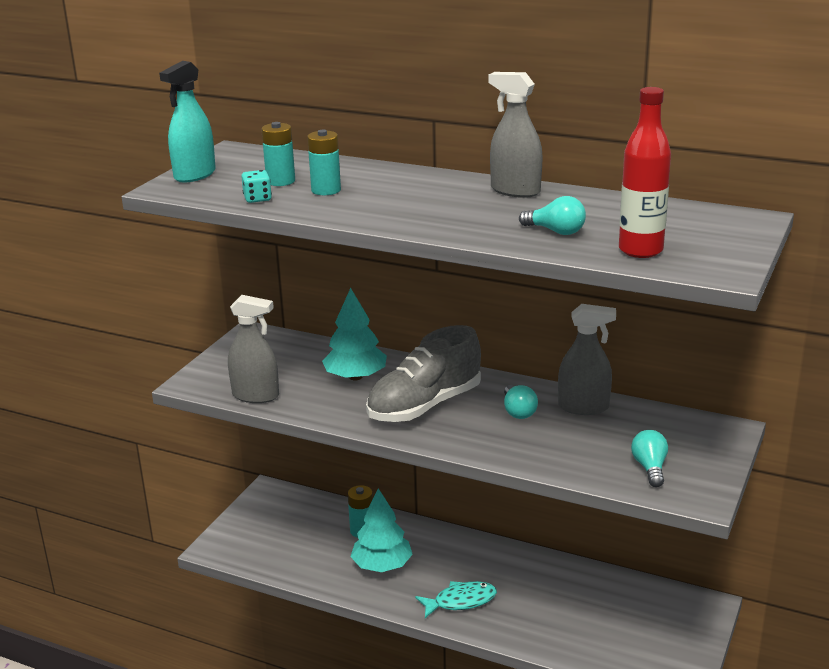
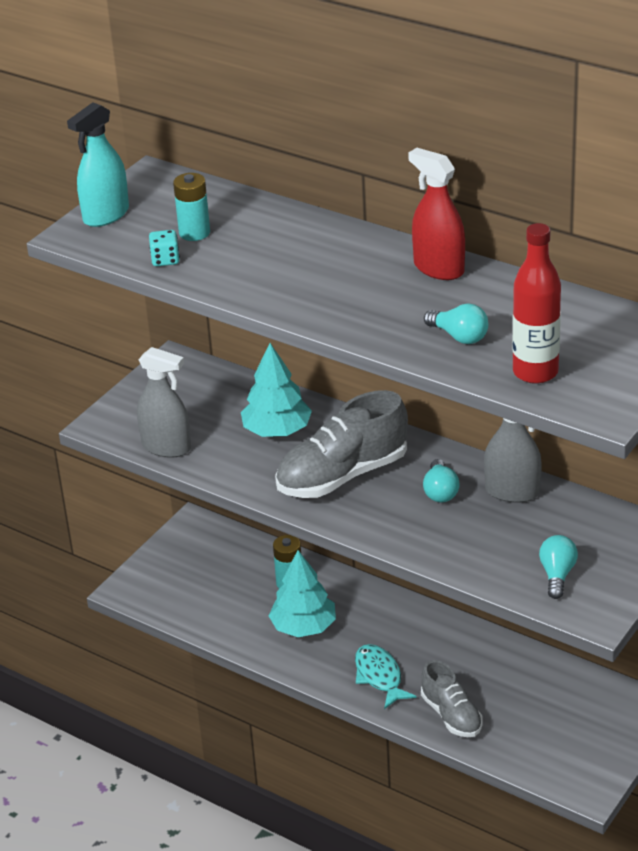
camera: 10 degrees right, 10 degrees up
turquoise battery [307,130,341,195] -> none
turquoise fish [415,581,497,618] -> turquoise fish turned 105 degrees counterclockwise [355,644,417,709]
grey spray bottle [488,72,543,198] -> red spray bottle [408,148,465,280]
none -> grey shoe [421,660,483,737]

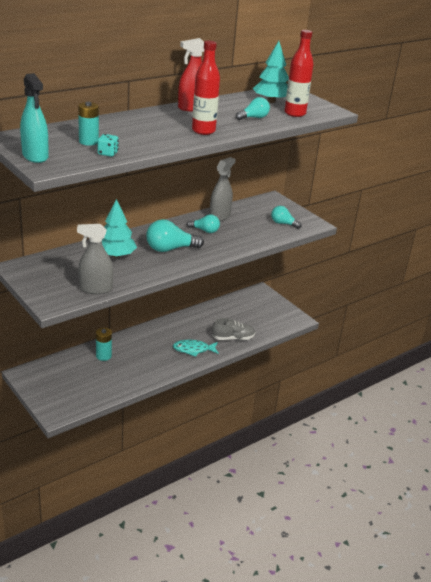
camera: 75 degrees left, 5 degrees down
grey spray bottle [137,347,191,458] -> grey spray bottle turned 135 degrees counterclockwise [77,224,113,294]
turquoise tree [268,550,336,637] -> turquoise tree moved to [253,41,289,103]
grey shoe [275,390,408,498] -> turquoise light bulb [146,219,204,252]
none -> red bottle [192,41,220,135]

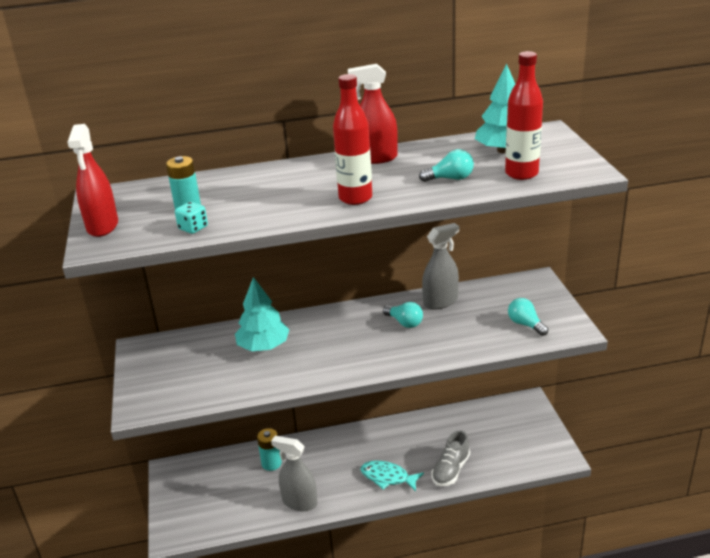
camera: 30 degrees right, 0 degrees up
turquoise spray bottle [20,73,49,163] -> red spray bottle [67,124,118,237]
grey spray bottle [77,224,113,294] -> grey spray bottle moved to [271,436,317,511]
turquoise light bulb [146,219,204,252] -> none
grey shoe [212,318,255,340] -> grey shoe turned 105 degrees clockwise [431,430,470,487]

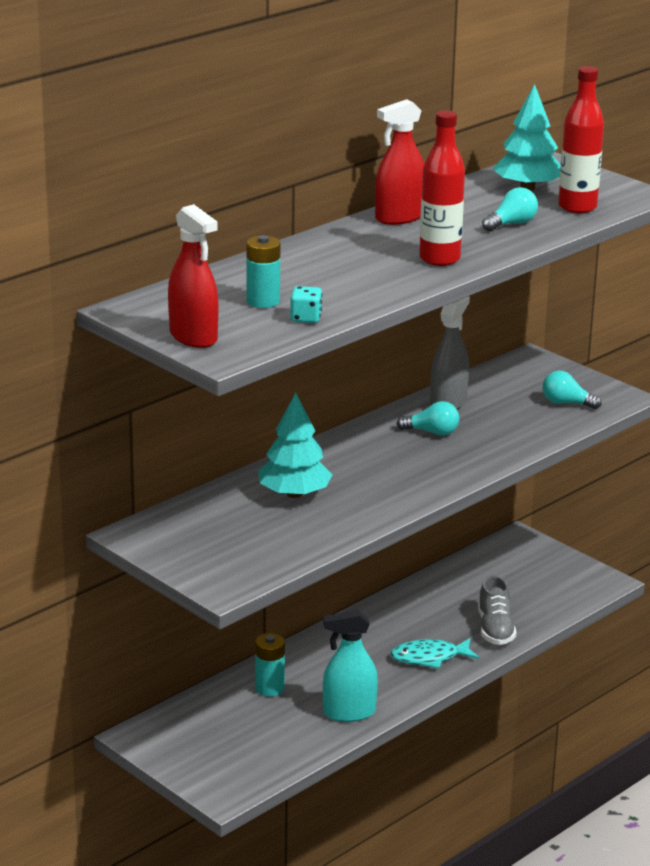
camera: 35 degrees left, 5 degrees down
grey spray bottle [271,436,317,511] -> turquoise spray bottle [323,610,378,722]

